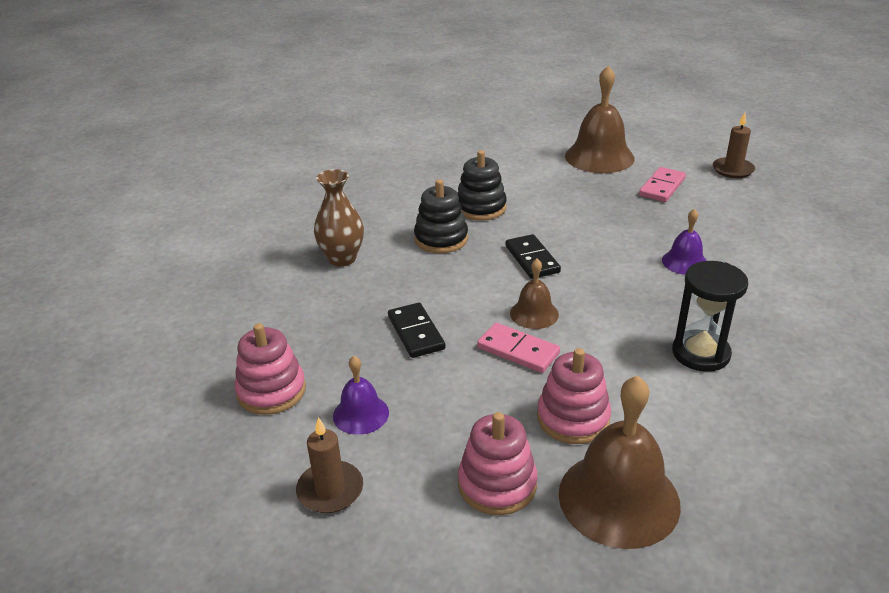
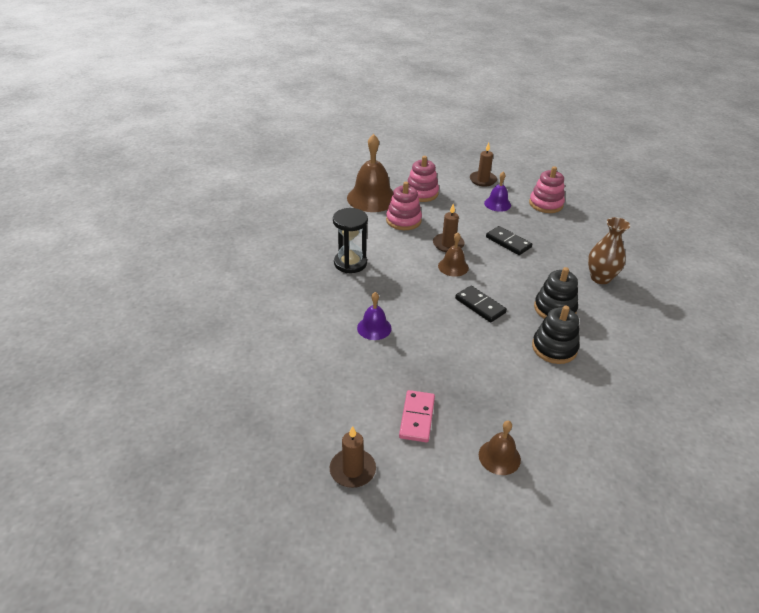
camera: 155 degrees right, 5 degrees up
pink domino [477,323,560,373] -> brown candle [433,204,465,252]
brown bell [565,65,635,173] -> brown bell [479,421,521,475], size x0.53

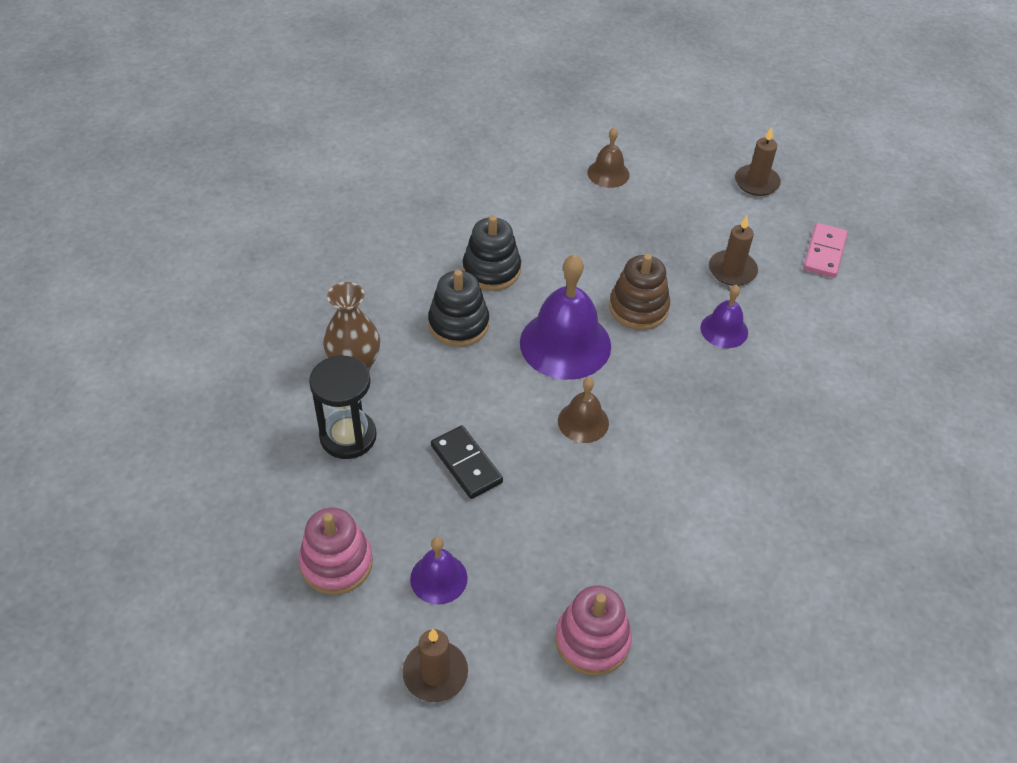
camera: 170 degrees left, 10 degrees up
black hourglass [333,208,368,273] -> black hourglass moved to [309,355,377,459]
brown bell [347,134,393,212] -> none
pink stacking toy [386,182,422,230] -> none
pink domino [399,390,435,442] -> pink domino moved to [803,223,848,278]
brown candle [433,204,465,252] -> brown candle moved to [709,216,758,286]
black domino [455,286,507,322] -> purple bell [520,254,611,380]
none -> brown stacking toy [609,254,670,330]

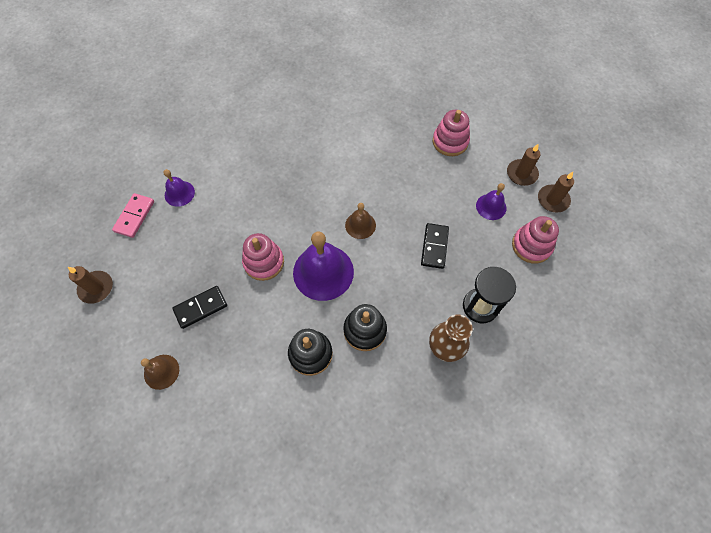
camera: 135 degrees left, 15 degrees up
brown stacking toy [609,254,670,330] -> pink stacking toy [242,233,284,281]
purple bell [700,285,748,348] -> purple bell moved to [163,169,195,207]
brown candle [709,216,758,286] -> brown candle moved to [538,172,574,213]
pink domino [803,223,848,278] -> pink domino turned 45 degrees counterclockwise [112,193,154,238]
none -> black domino [172,286,227,329]

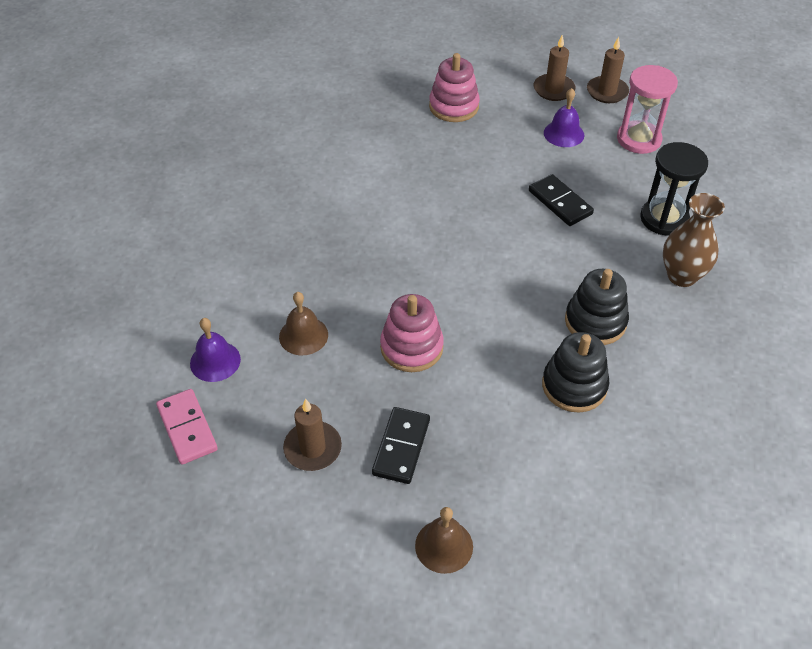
camera: 45 degrees left, 15 degrees down
brown candle [68,266,113,304] -> brown candle moved to [283,399,342,471]
purple bell [293,231,354,301] -> none
brown bell [345,203,376,239] -> brown bell moved to [279,292,328,355]
pink stacking toy [512,216,559,263] -> pink hourglass [617,65,678,154]

